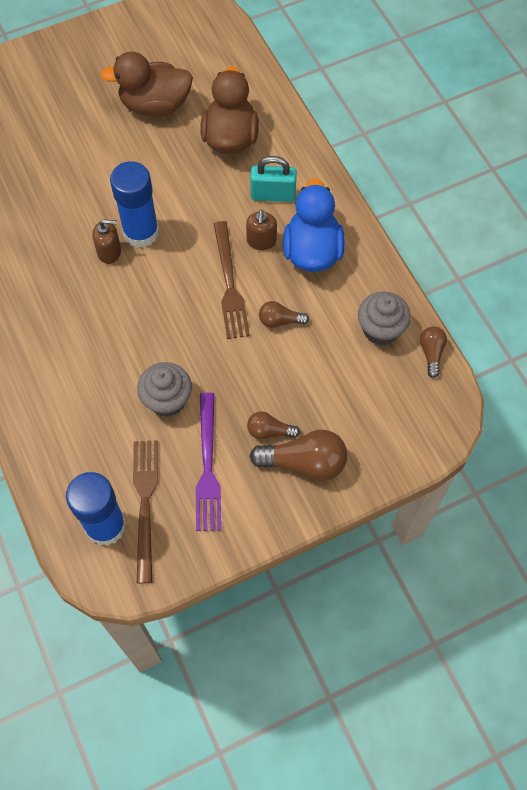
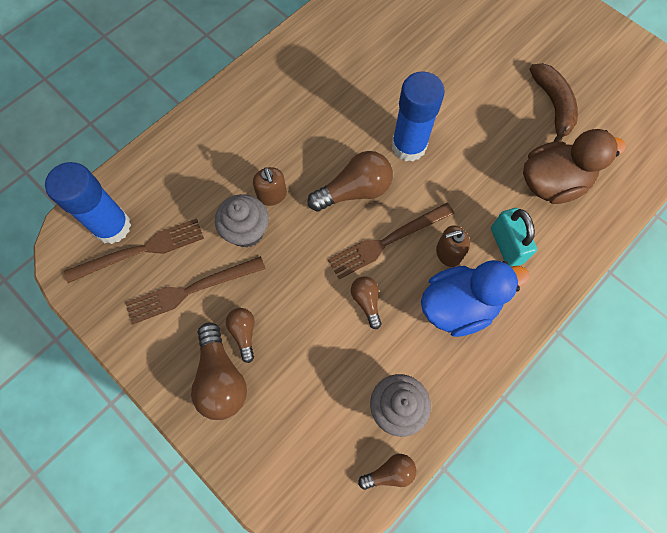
camera: 70 degrees right, 5 degrees up
brown soap dispenser [92,219,121,264] -> brown soap dispenser moved to [253,167,287,206]
brown duck [100,52,193,116] -> brown banana [529,63,578,142]
purple fork [196,393,221,531] -> brown fork [125,256,266,325]
none -> brown light bulb [308,151,393,212]

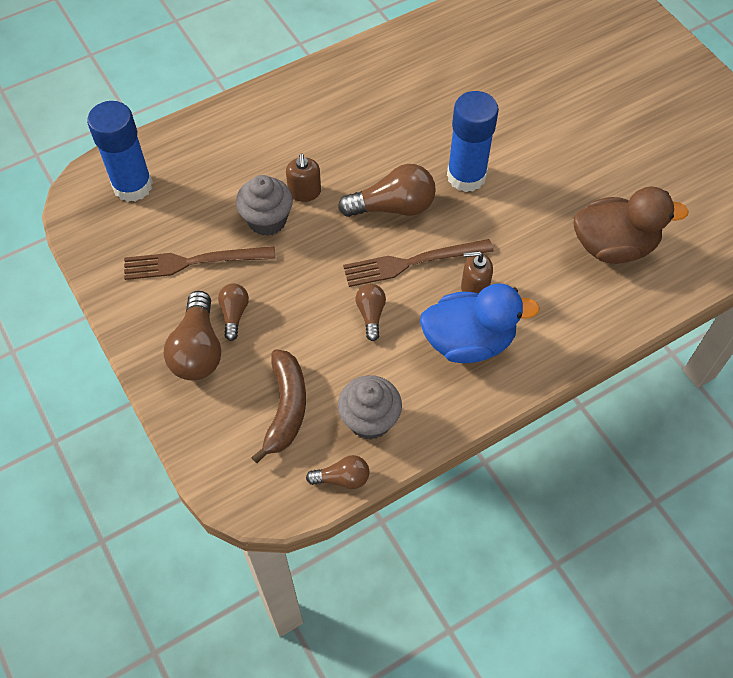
camera: 15 degrees right, 10 degrees down
brown fork [64,218,204,283] -> none
turquoise padlock [491,208,537,266] -> none
brown banana [529,63,578,142] -> brown banana moved to [251,349,306,463]

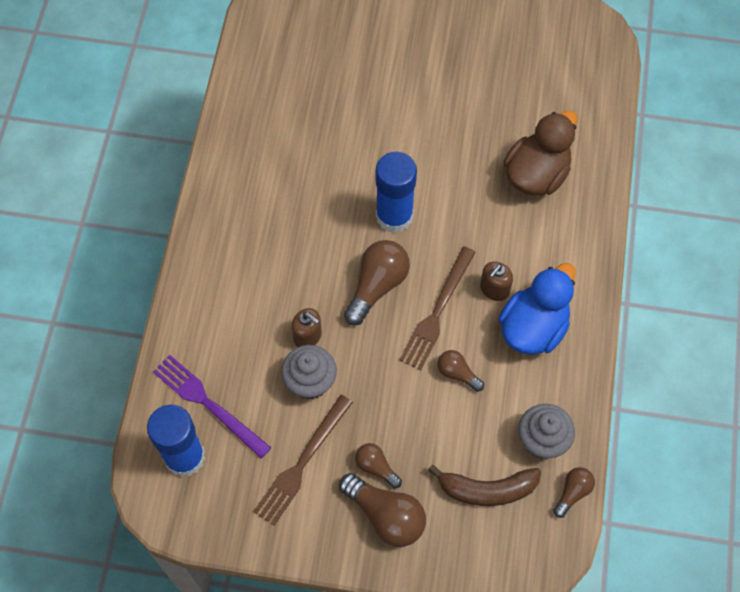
camera: 50 degrees left, 5 degrees up
brown banana [251,349,306,463] -> brown banana turned 135 degrees clockwise [428,464,541,506]
none -> purple fork [153,355,271,459]

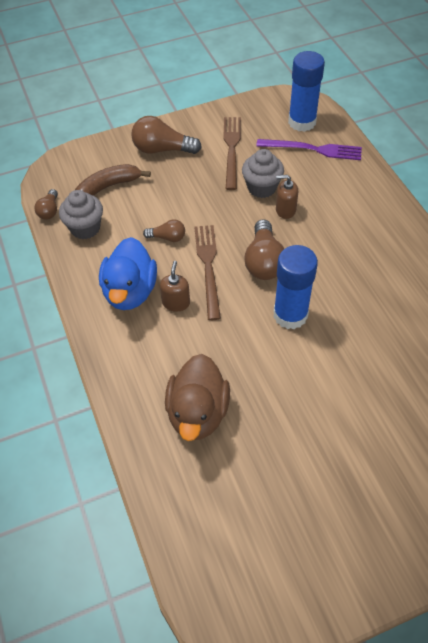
camera: 150 degrees right, 10 degrees down
brown light bulb [355,443,402,489] -> none

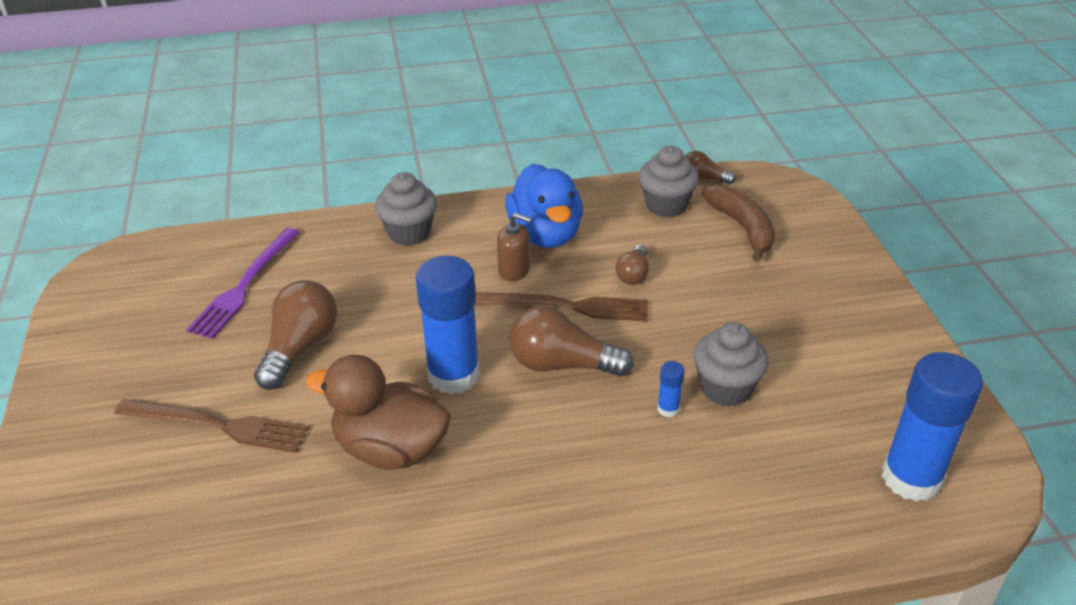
camera: 100 degrees right, 15 degrees down
blue duck [99,237,157,310] -> blue duck turned 120 degrees counterclockwise [505,164,583,248]
brown light bulb [131,116,202,154] -> brown light bulb moved to [254,280,337,390]
brown duck [165,354,230,441] -> brown duck moved to [306,355,451,470]
brown fork [223,117,241,190] -> brown fork moved to [114,399,309,453]
purple fork [256,139,362,160] -> purple fork moved to [186,228,300,339]
brown soap dispenser [276,175,298,219] -> blue glue stick [657,361,685,417]
none -> grey cupcake [375,172,437,246]

